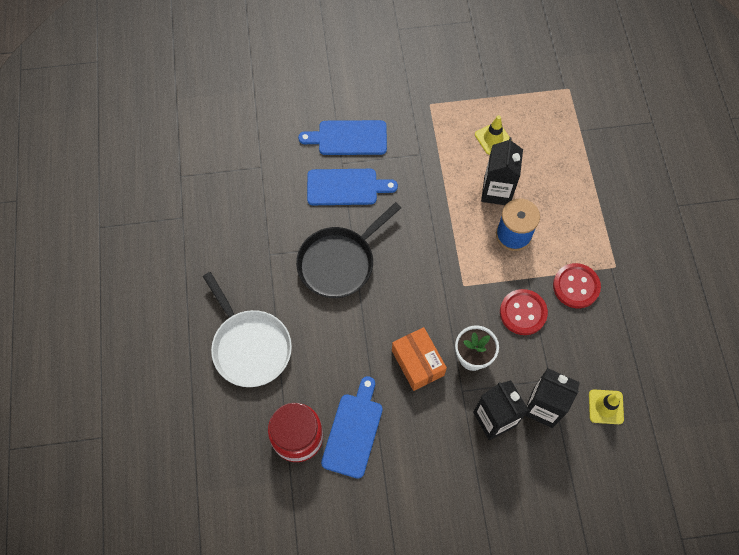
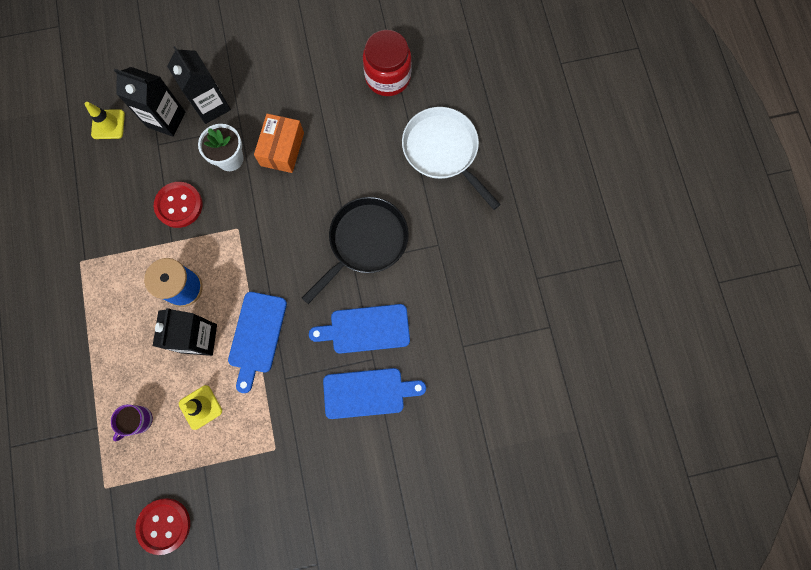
camera: 175 degrees right, 10 degrees up
blue cutting board [321,376,383,479] -> blue cutting board moved to [228,292,287,393]
orange box [392,327,447,391] -> orange box turned 45 degrees clockwise [254,114,304,173]
red button [553,263,601,308] -> red button moved to [135,498,190,555]
none -> purple mug [111,404,153,441]

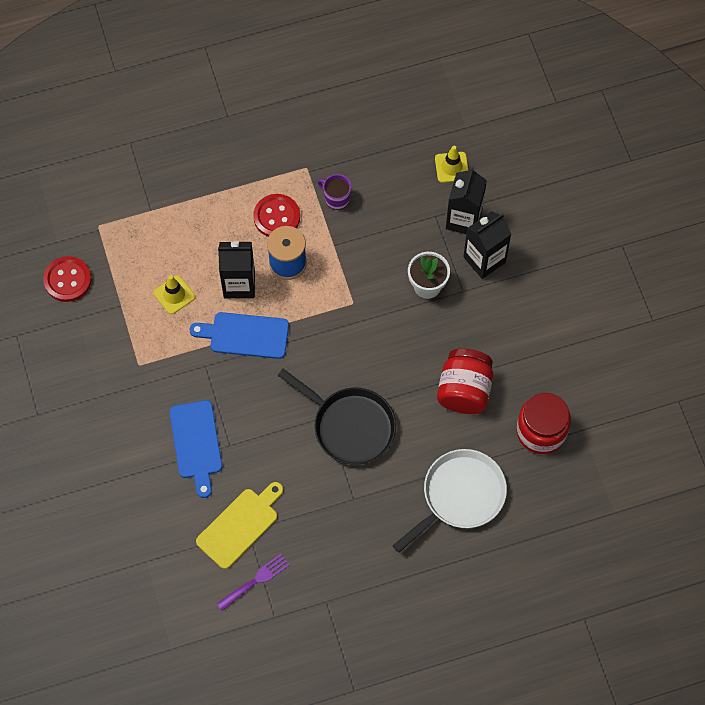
camera: 85 degrees right, 10 degrees down
purple mug [111,404,153,441] -> purple mug moved to [318,174,351,210]
red button [154,182,203,228] -> red button moved to [253,194,300,237]
orange box [254,114,304,173] -> none
blue cutting board [309,304,410,354] -> none
none -> yellow cutting board [196,482,283,569]
none -> purple fork [217,554,289,611]
none -> red jar [437,348,493,414]

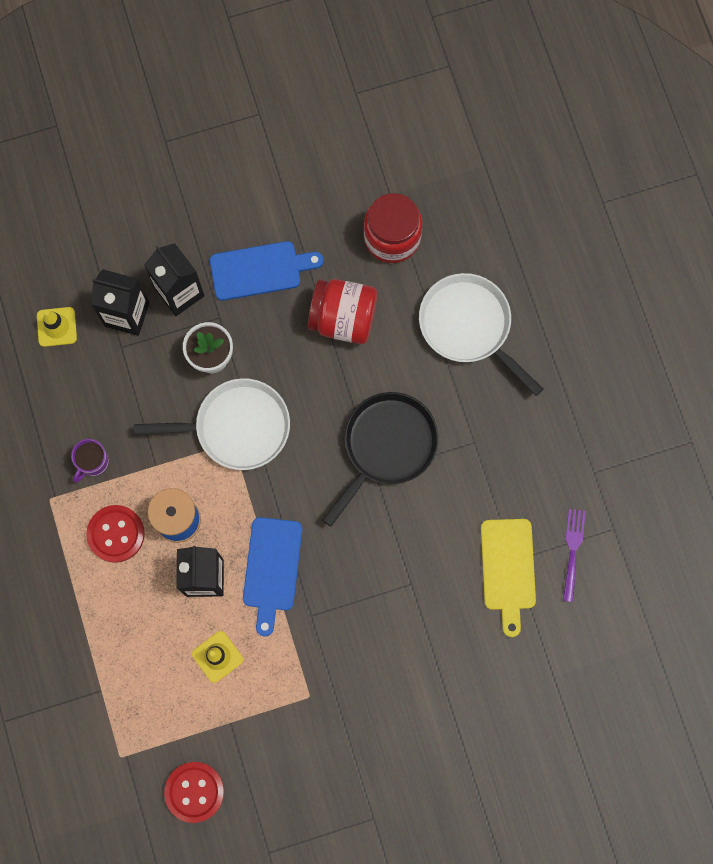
camera: 90 degrees left, 10 degrees up
blue cutting board [170,400,222,498] -> blue cutting board moved to [210,241,324,301]
yellow cutting board [196,482,283,569] -> yellow cutting board turned 135 degrees counterclockwise [481,519,536,637]
purple fork [217,554,289,611] -> purple fork turned 45 degrees clockwise [563,509,586,602]
none -> white pan [134,378,290,470]

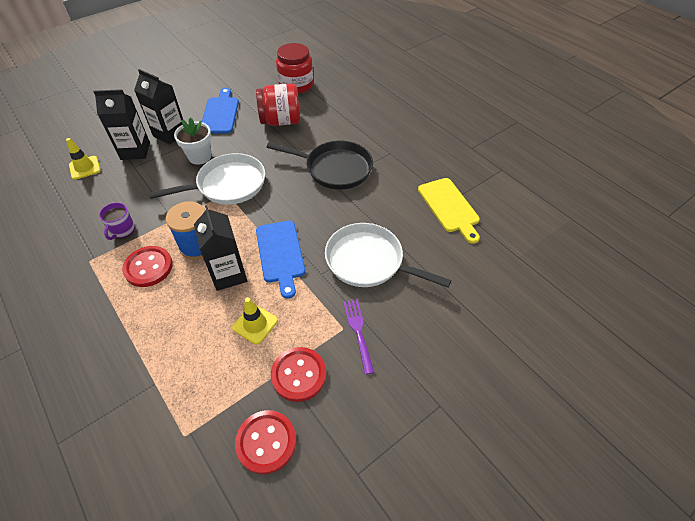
camera: 20 degrees left, 25 degrees down
blue cutting board [210,241,324,301] -> blue cutting board turned 60 degrees counterclockwise [202,88,239,134]
black pan [323,392,439,527] -> black pan turned 90 degrees clockwise [267,141,373,190]
white pan [419,273,543,396] -> white pan moved to [325,223,451,288]
purple fork [563,509,586,602] -> purple fork moved to [343,299,374,375]
none -> red button [271,347,326,402]

